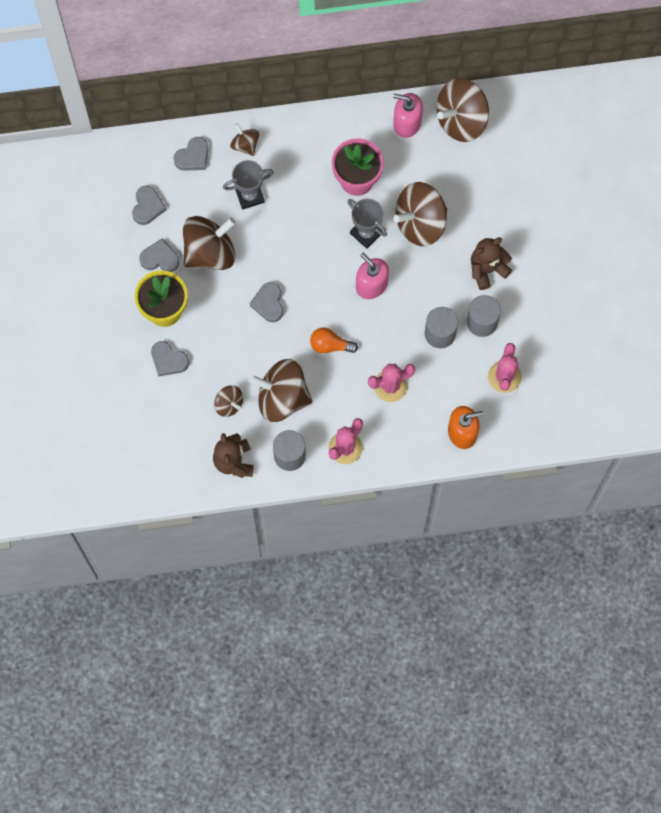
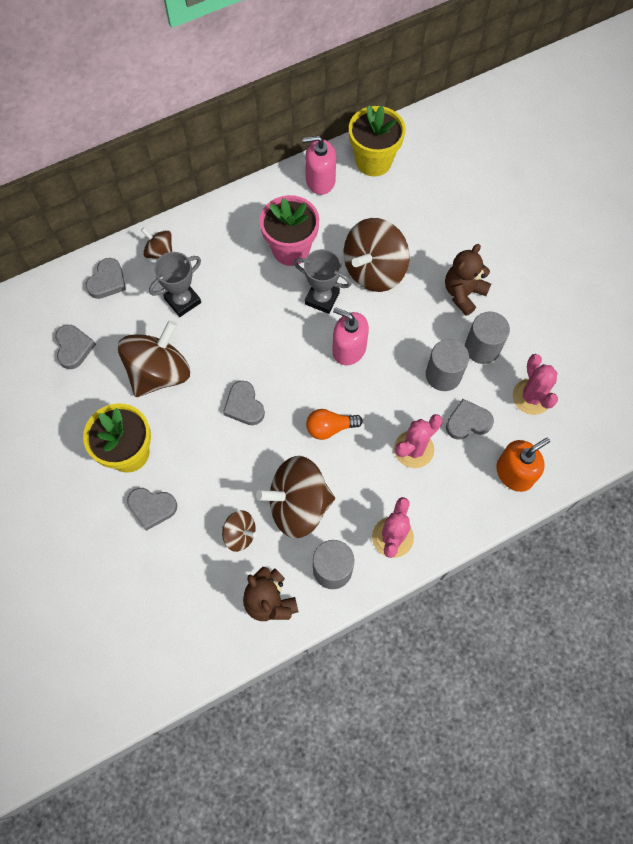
camera: 20 degrees left, 5 degrees down
grey heart [139,239,180,272] -> grey heart moved to [446,399,494,440]
brown spinning top [436,78,489,142] -> yellow flower pot [349,105,405,176]

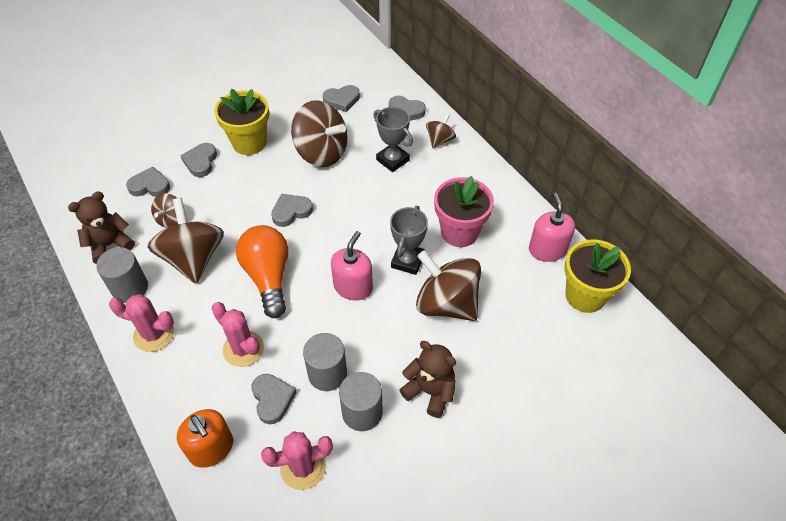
camera: 85 degrees right, 15 degrees down
orange light bulb [306,409,363,440] -> orange light bulb [236,225,288,318], size x1.73
none -> grey heart [126,166,170,197]

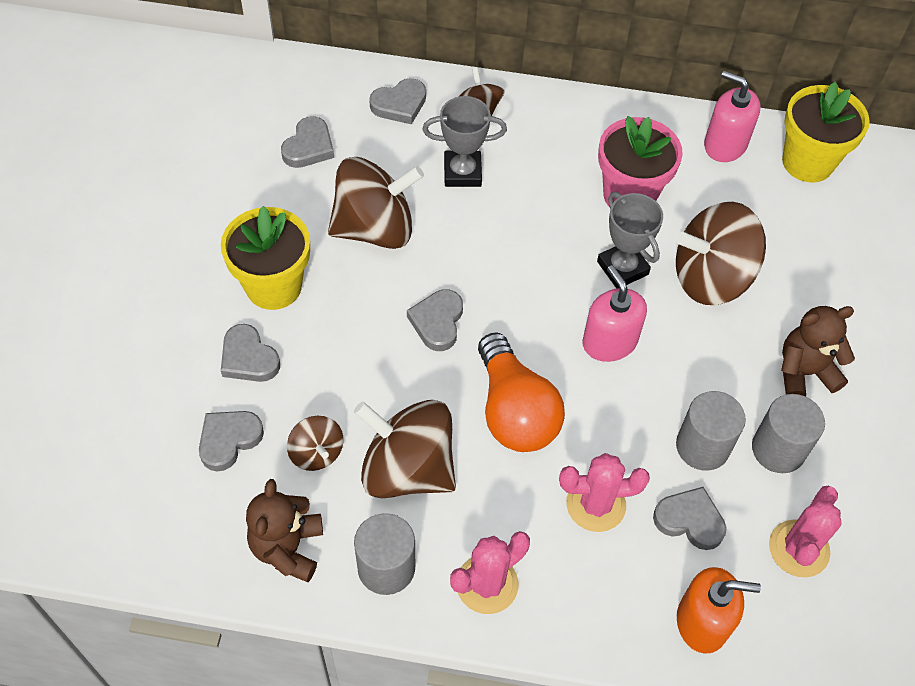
camera: 50 degrees left, 5 degrees up
orange light bulb [236,225,288,318] -> orange light bulb turned 135 degrees counterclockwise [478,332,565,452]

